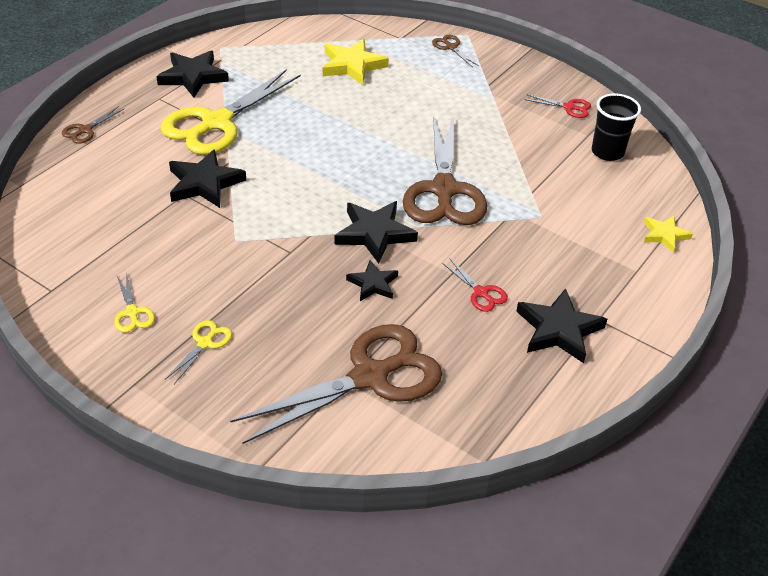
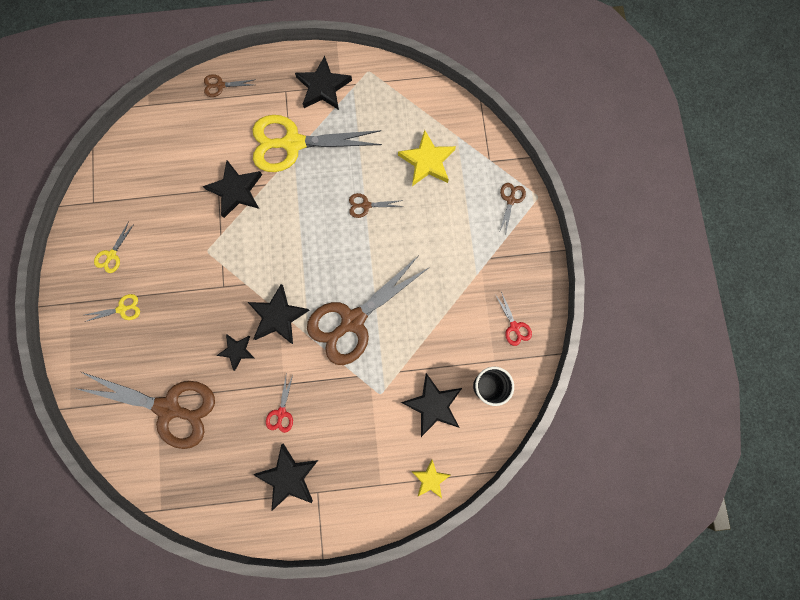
camera: 50 degrees right, 35 degrees up
none -> brown scissors [349,193,403,218]
none -> black star [401,373,462,437]

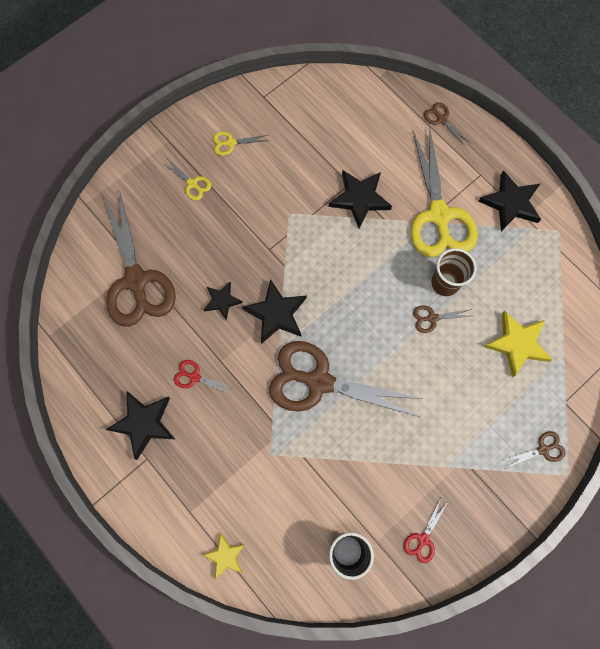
camera: 55 degrees right, 5 degrees down
yellow scissors [252,115,382,172] -> yellow scissors turned 150 degrees counterclockwise [411,130,478,257]
red scissors [266,375,293,433] -> red scissors turned 45 degrees clockwise [174,360,234,395]
brown scissors [349,193,403,218] -> brown scissors turned 60 degrees counterclockwise [413,305,472,333]
black star [401,373,462,437] -> none
none -> brown cup [431,248,476,296]

